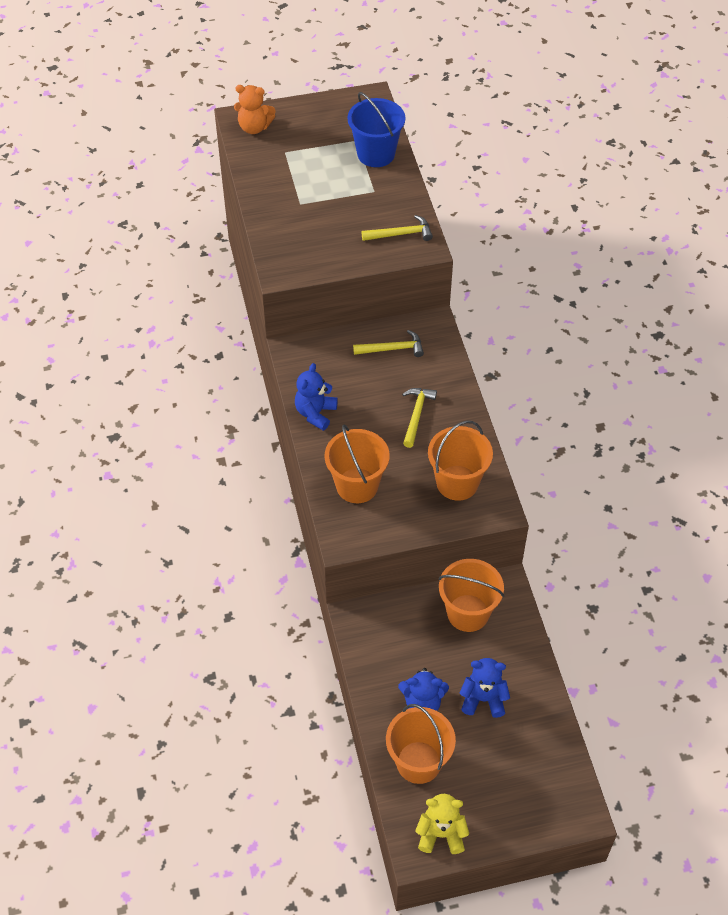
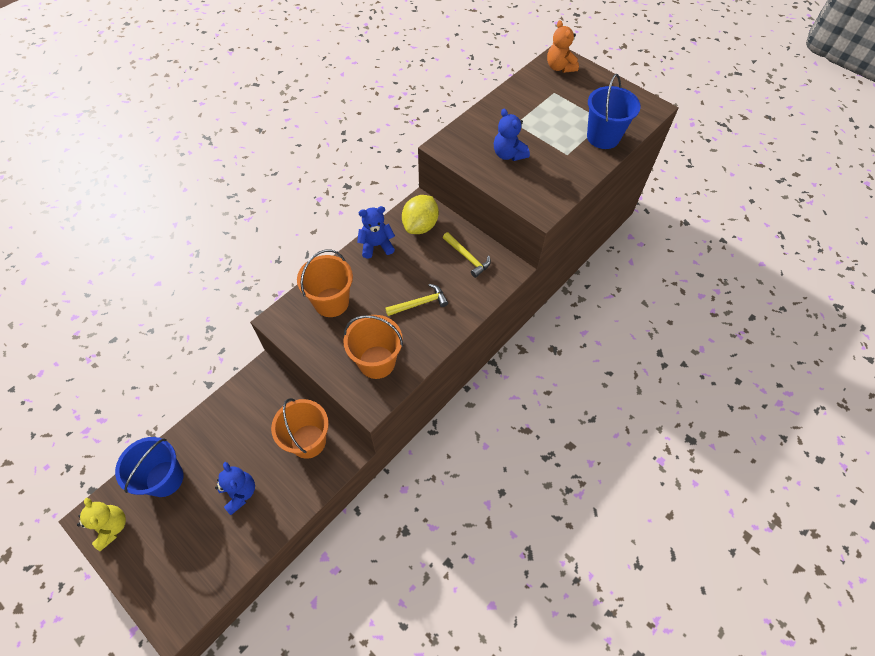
camera: 55 degrees right, 5 degrees up
yellow hammer [362,215,433,241] -> none
orange bucket [386,704,456,784] -> blue bucket [115,437,184,497]
blue teddy bear [398,668,449,711] -> blue teddy bear moved to [494,109,530,161]
none -> yellow lemon [402,195,439,234]

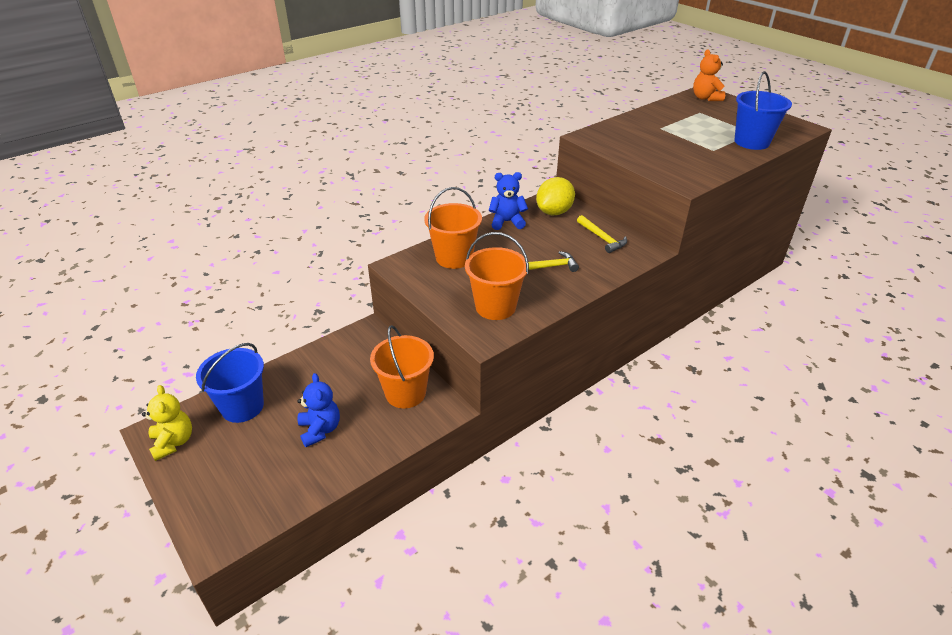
camera: 10 degrees right, 20 degrees down
blue teddy bear [494,109,530,161] -> none

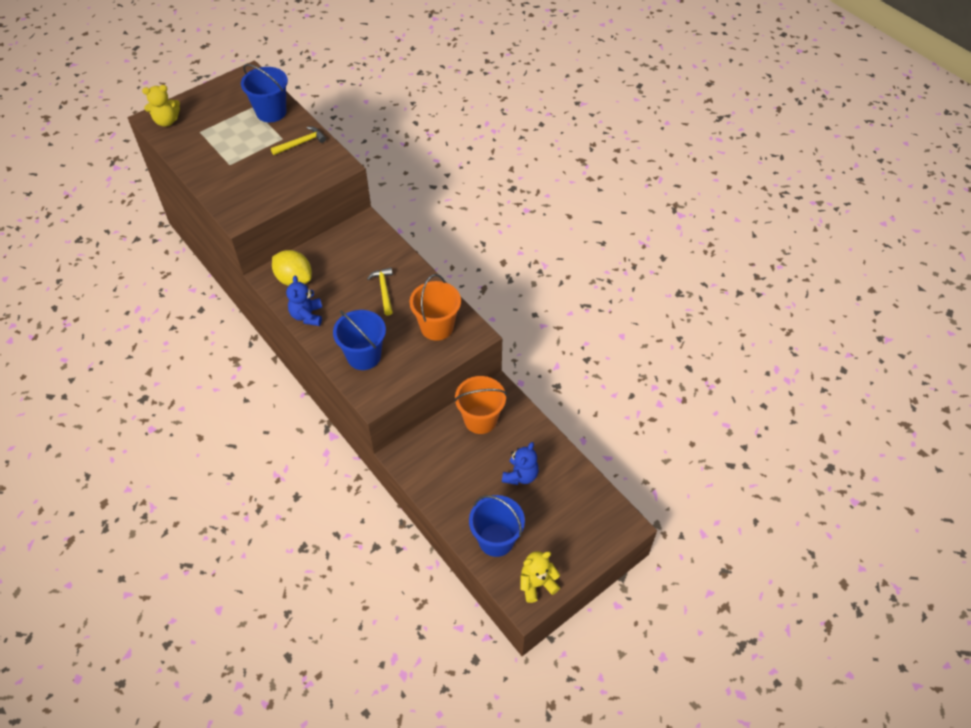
camera: 90 degrees left, 15 degrees up
blue teddy bear [298,373,340,447] -> blue teddy bear turned 135 degrees clockwise [502,442,539,485]
orange bucket [424,187,482,269] -> blue bucket [333,310,386,370]
yellow hammer [577,215,627,253] -> yellow hammer moved to [271,127,326,155]
orange teddy bear [693,50,725,101] -> yellow teddy bear [142,85,180,127]

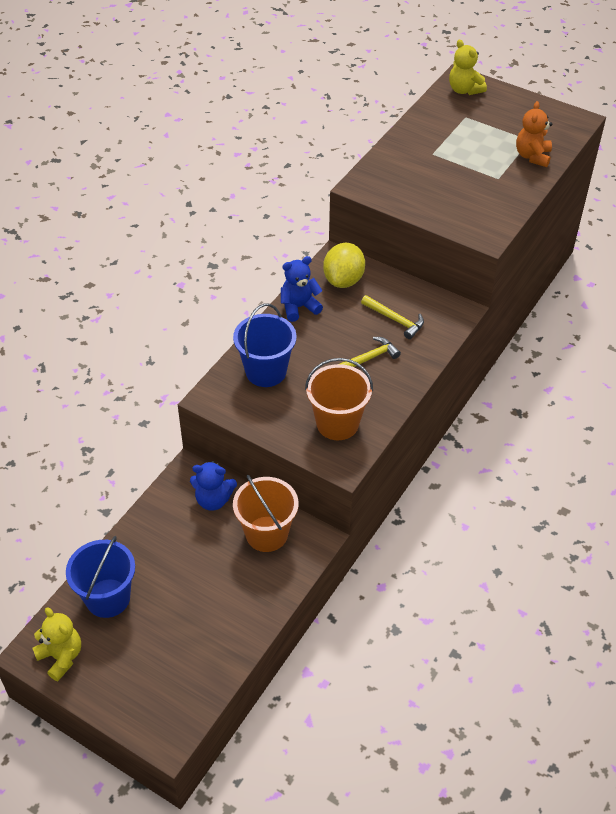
camera: 70 degrees right, 5 degrees down
blue bucket [241,64,288,123] -> orange teddy bear [516,101,552,167]
yellow hammer [271,127,326,155] -> yellow hammer moved to [361,295,424,339]
blue teddy bear [502,442,539,485] -> blue teddy bear moved to [190,461,237,511]

